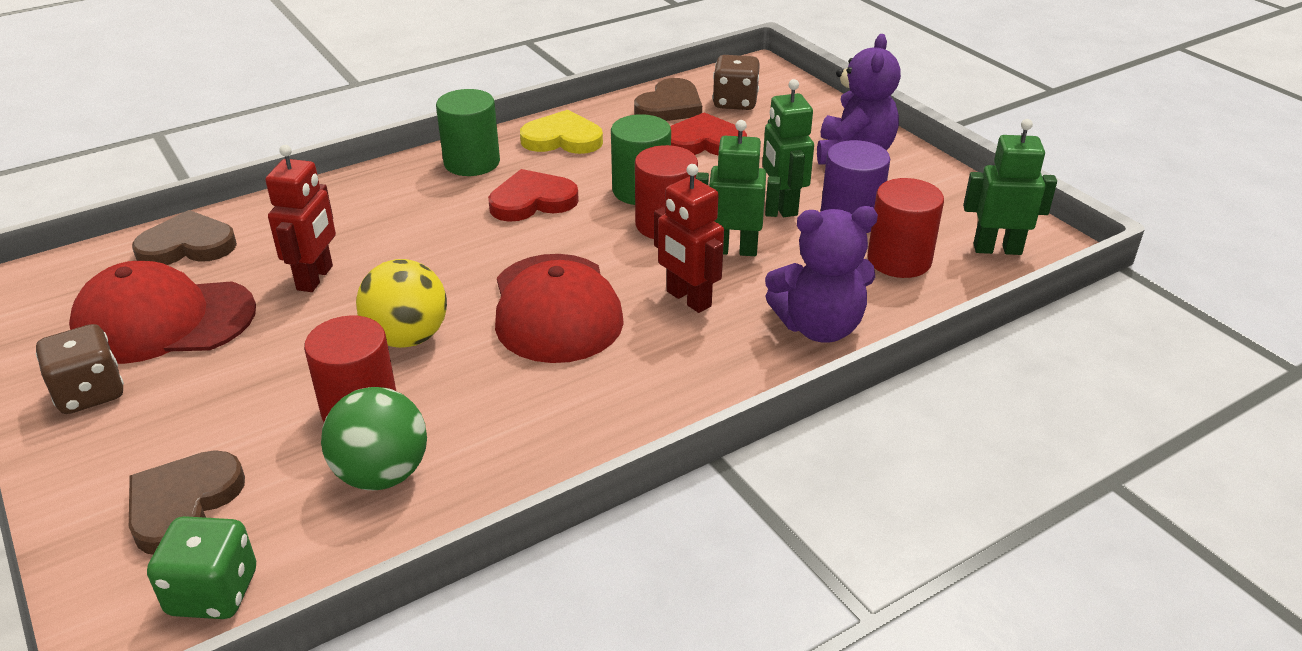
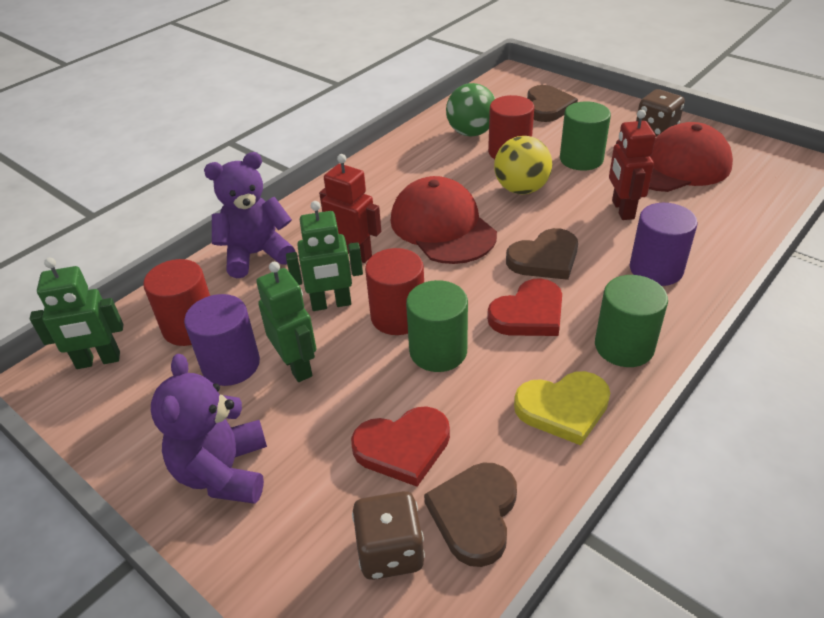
camera: 165 degrees right, 5 degrees up
brown heart [132,210,237,265] -> brown heart moved to [506,228,578,280]
green dice [147,516,256,619] -> none
none -> green cylinder [560,101,611,171]
none -> purple cylinder [630,203,698,286]

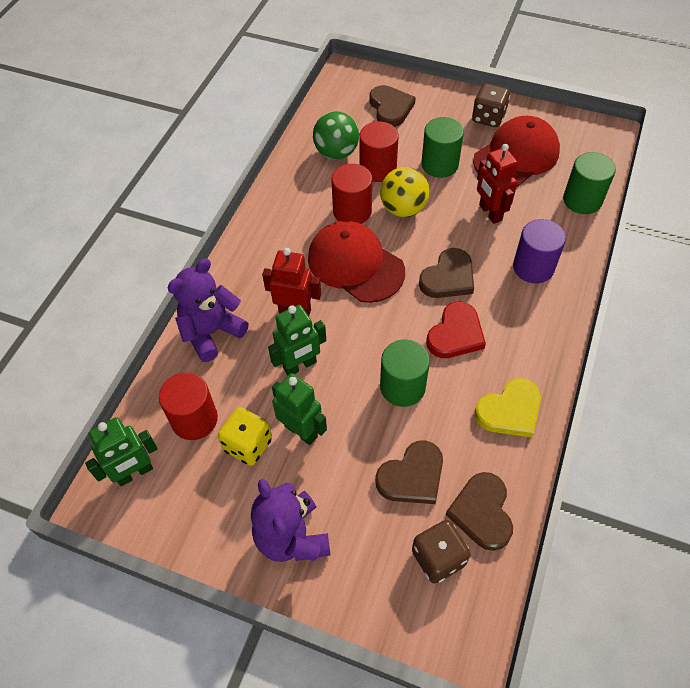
camera: 20 degrees left, 15 degrees up
purple cylinder [184,294,260,386] -> yellow dice [218,407,272,466]
red heart [351,406,450,487] -> brown heart [375,440,443,504]
red cylinder [365,248,424,335] -> red cylinder moved to [332,164,372,224]
green cylinder [595,275,668,367] -> green cylinder moved to [563,152,616,214]

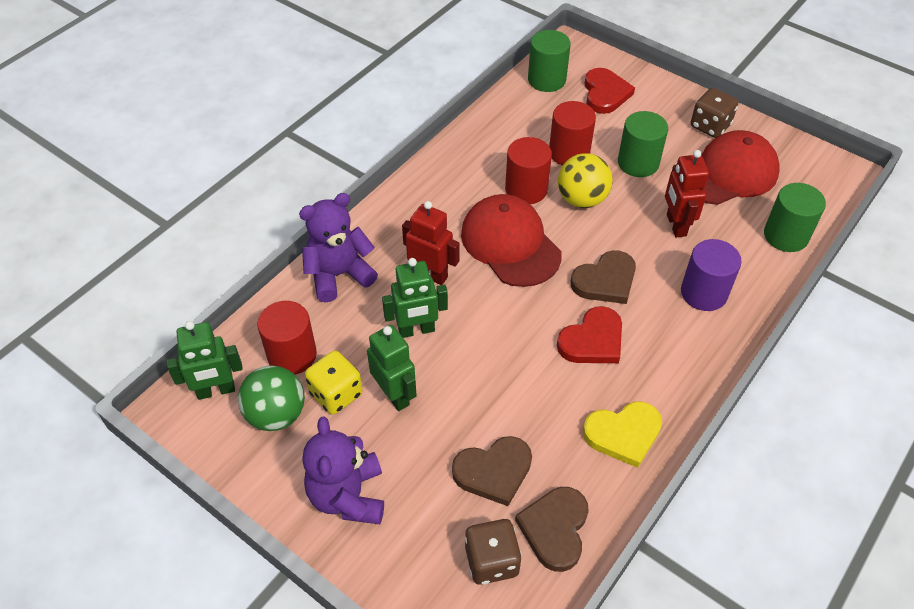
camera: 15 degrees right, 5 degrees down
green ball [313,111,359,160] -> green ball moved to [238,365,305,431]
brown heart [369,85,416,127] -> red heart [585,68,635,114]
green cylinder [380,339,430,407] -> green cylinder moved to [528,30,571,92]

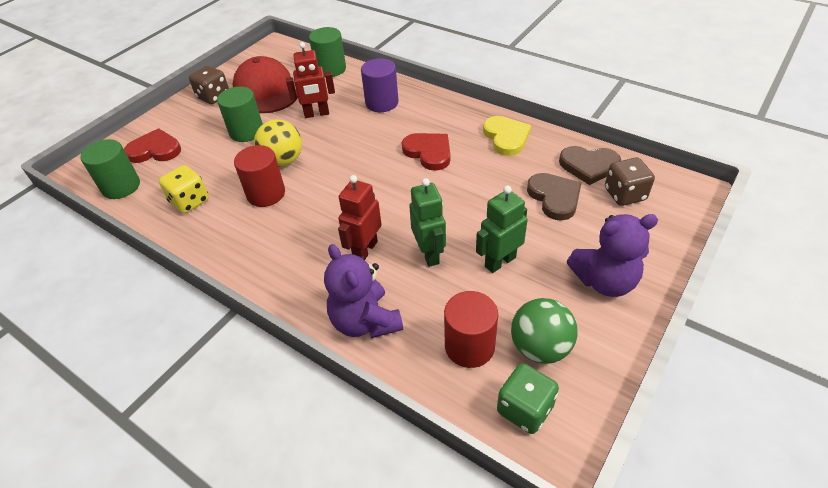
camera: 90 degrees left, 5 degrees down
green robot [166,321,243,400] -> green dice [497,363,559,434]
yellow dice [305,351,363,415] -> yellow dice moved to [159,165,209,214]
red cap [461,194,562,287] -> none
red cylinder [549,101,596,165] -> none
brown heart [571,250,636,304] -> none

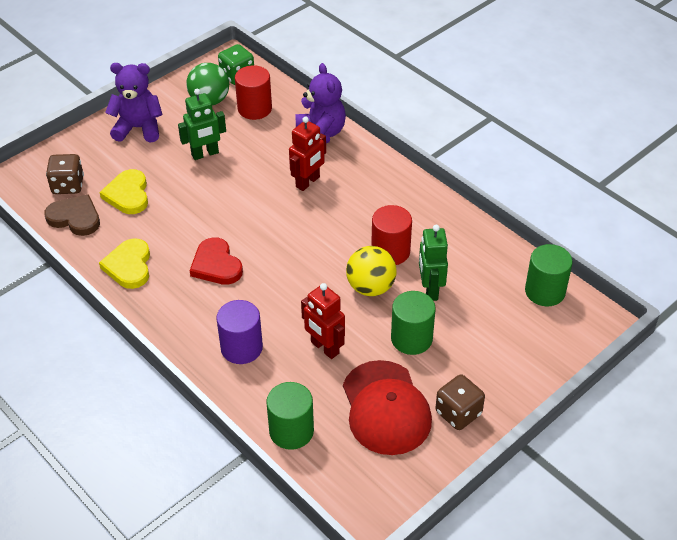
camera: 170 degrees left, 0 degrees up
red heart [124,128,181,163] -> none
yellow dice [159,165,209,214] -> none
red robot [286,42,335,118] -> red robot turned 135 degrees counterclockwise [301,283,345,359]
green robot [409,178,446,267] -> green robot moved to [419,225,448,301]
brown heart [527,173,582,221] -> yellow heart [99,169,148,214]

